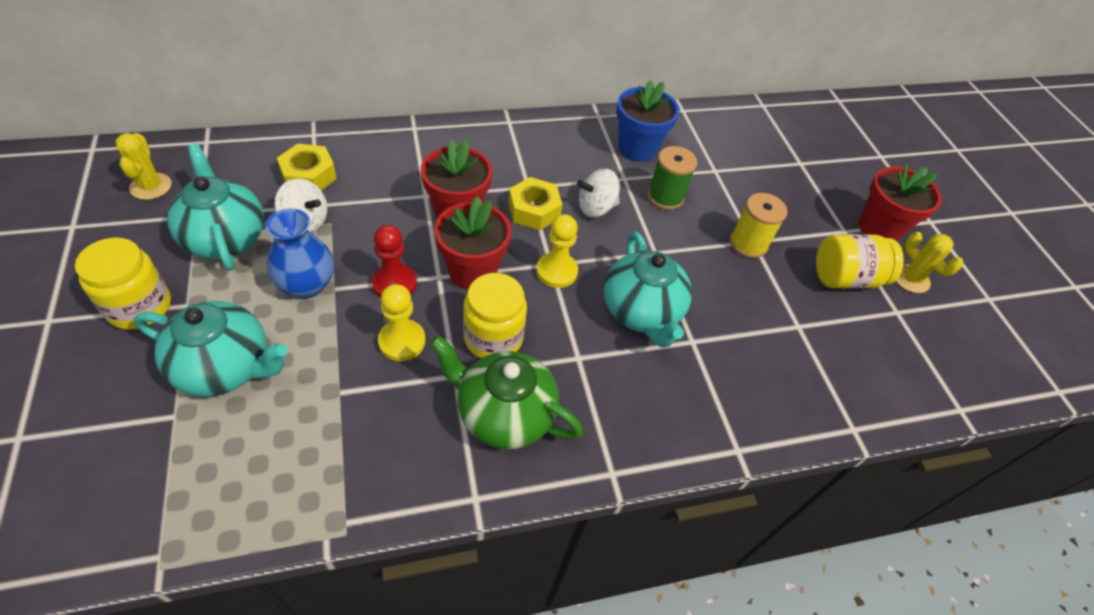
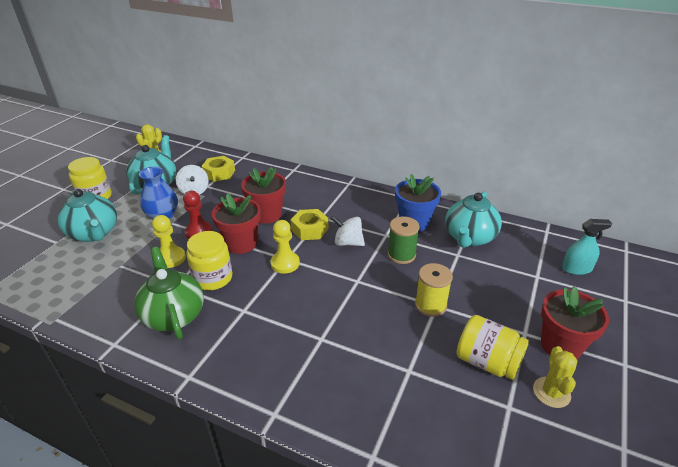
camera: 45 degrees right, 15 degrees down
turquoise teapot [604,231,692,348] -> turquoise teapot moved to [445,191,502,248]
none -> turquoise spray bottle [562,219,612,275]

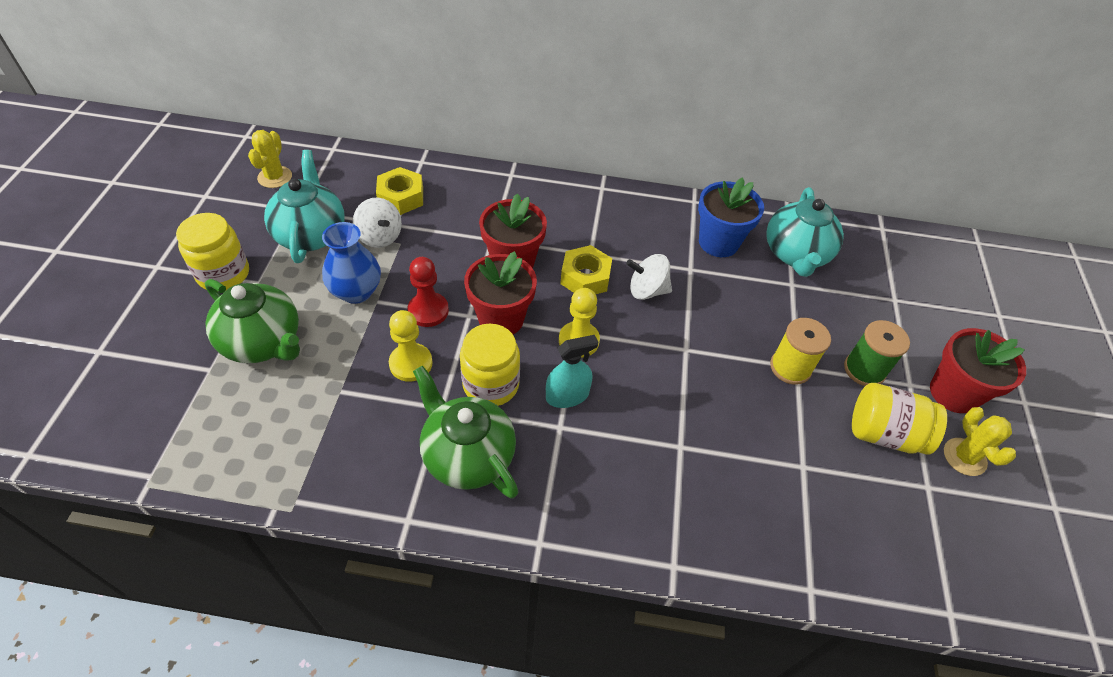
camera: 20 degrees left, 15 degrees up
turquoise teapot [57,189,117,242] -> green teapot [205,279,300,363]
green spool [388,216,420,264] -> green spool moved to [844,320,910,386]
turquoise spray bottle [562,219,612,275] -> turquoise spray bottle moved to [546,335,598,408]

